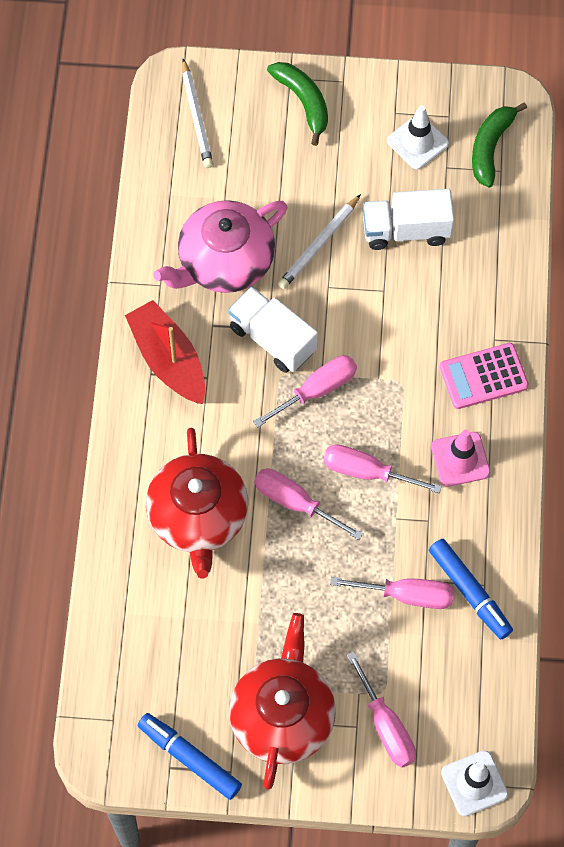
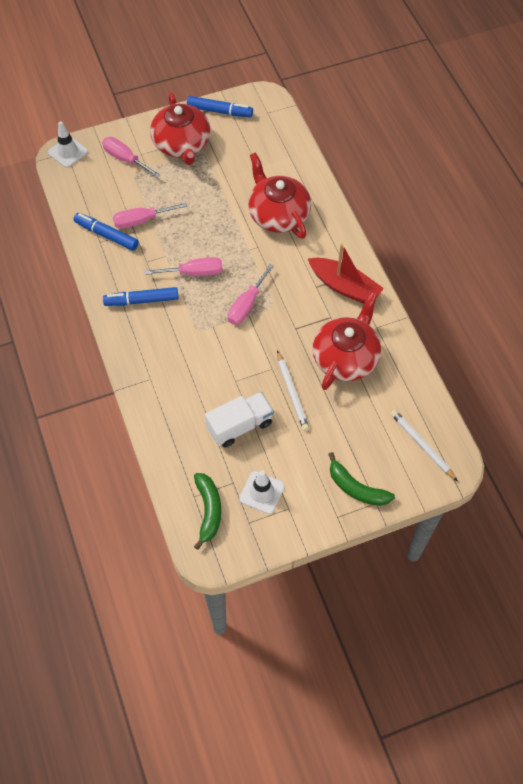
camera: 155 degrees right, 5 degrees down
pink teapot [153,200,287,293] -> red teapot [312,292,381,390]
white truck [228,286,318,373] -> none
pink screwdriver [254,468,363,540] -> none
white pencil [278,194,361,289] -> white pencil turned 150 degrees clockwise [277,350,309,431]
pink traffic cone [431,430,490,487] -> blue marker [103,287,179,306]
pink calculator [440,343,529,409] -> none

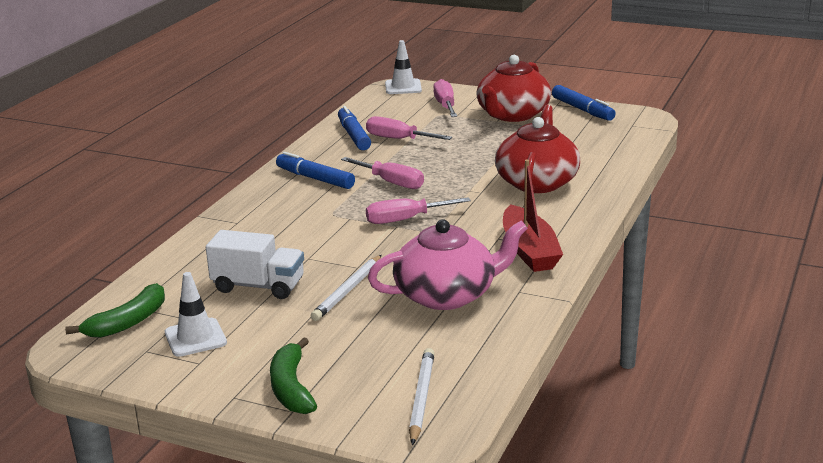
camera: 45 degrees right, 35 degrees down
red teapot [312,292,381,390] -> pink teapot [368,219,528,310]

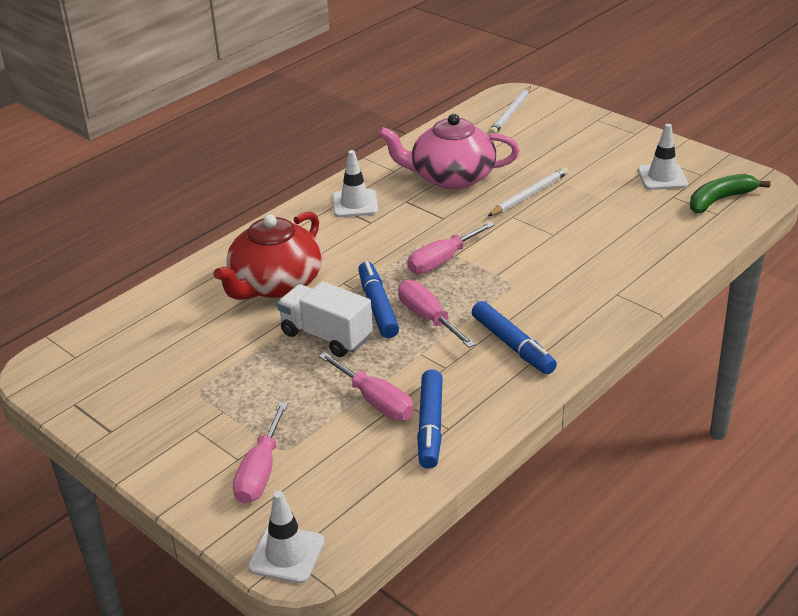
camera: 160 degrees left, 10 degrees up
white truck [206,230,304,299] -> white truck moved to [277,281,373,357]
green banana [270,337,317,414] -> none
pink screwdriver [366,197,471,224] -> pink screwdriver turned 135 degrees clockwise [407,222,495,274]
red teapot [476,55,551,122] -> none
red boat [503,160,563,272] -> white traffic cone [332,150,378,217]
blue marker [552,85,616,121] -> blue marker moved to [358,261,399,338]

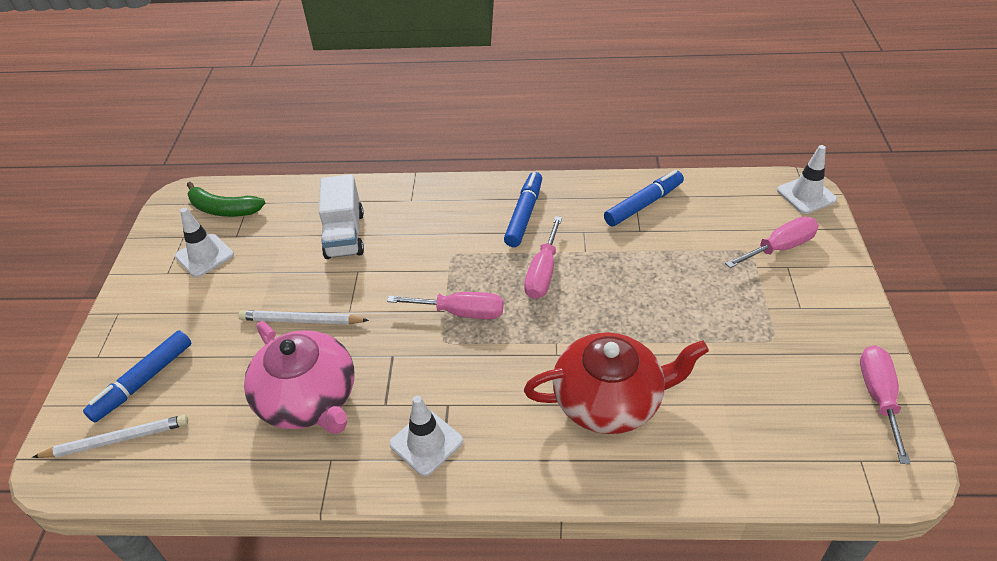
camera: 130 degrees left, 10 degrees up
white truck [277,281,373,357] -> white truck moved to [319,174,364,259]
pink screwdriver [319,352,414,421] -> pink screwdriver moved to [860,345,911,464]
blue marker [358,261,399,338] -> blue marker moved to [83,330,191,422]

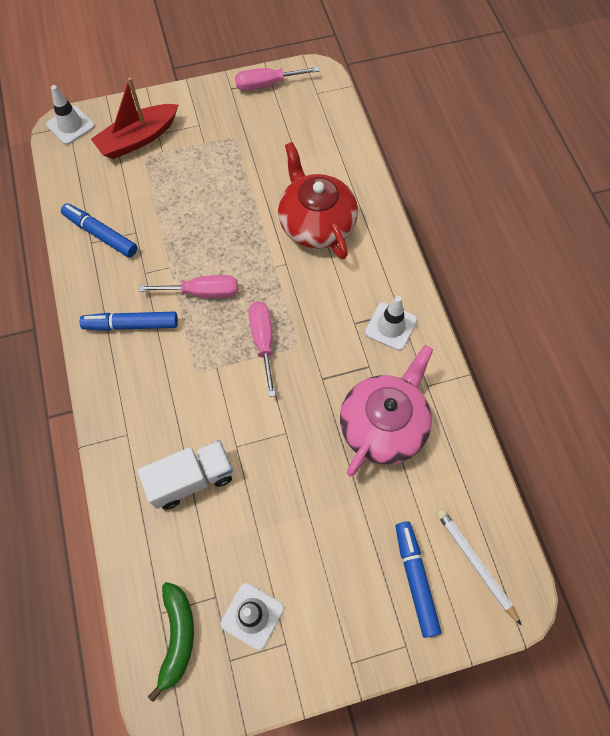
camera: 110 degrees left, 20 degrees up
blue marker [83,330,191,422] -> blue marker turned 120 degrees counterclockwise [395,522,441,638]
white pencil [238,310,369,325] -> none
pink screwdriver [725,217,819,268] -> red boat [91,77,178,159]

